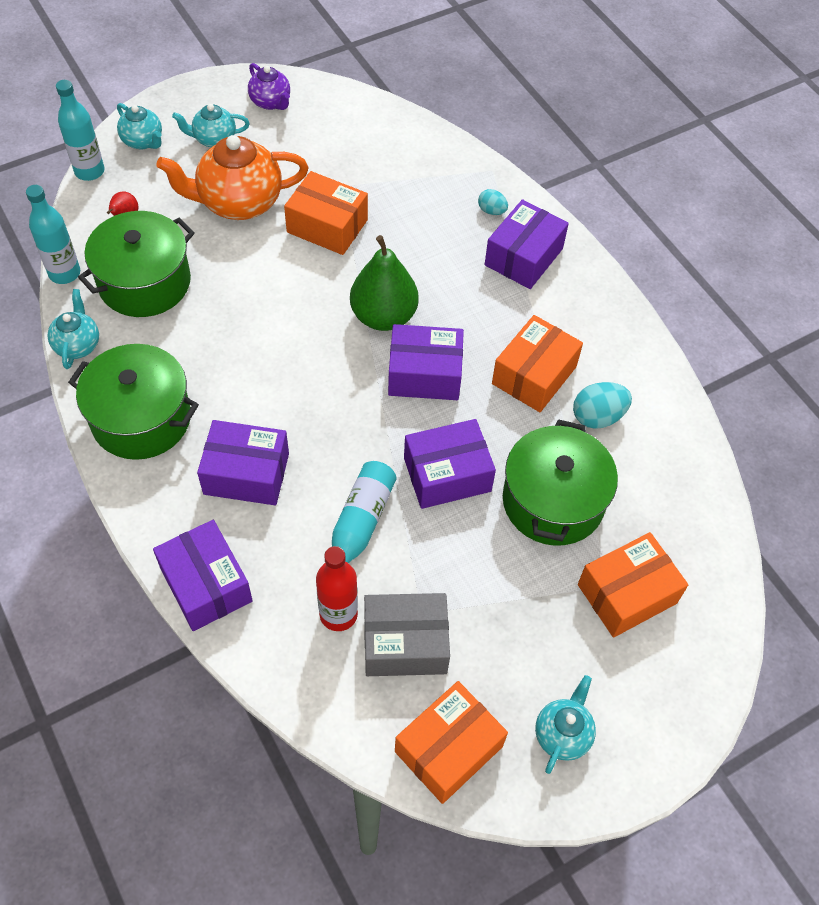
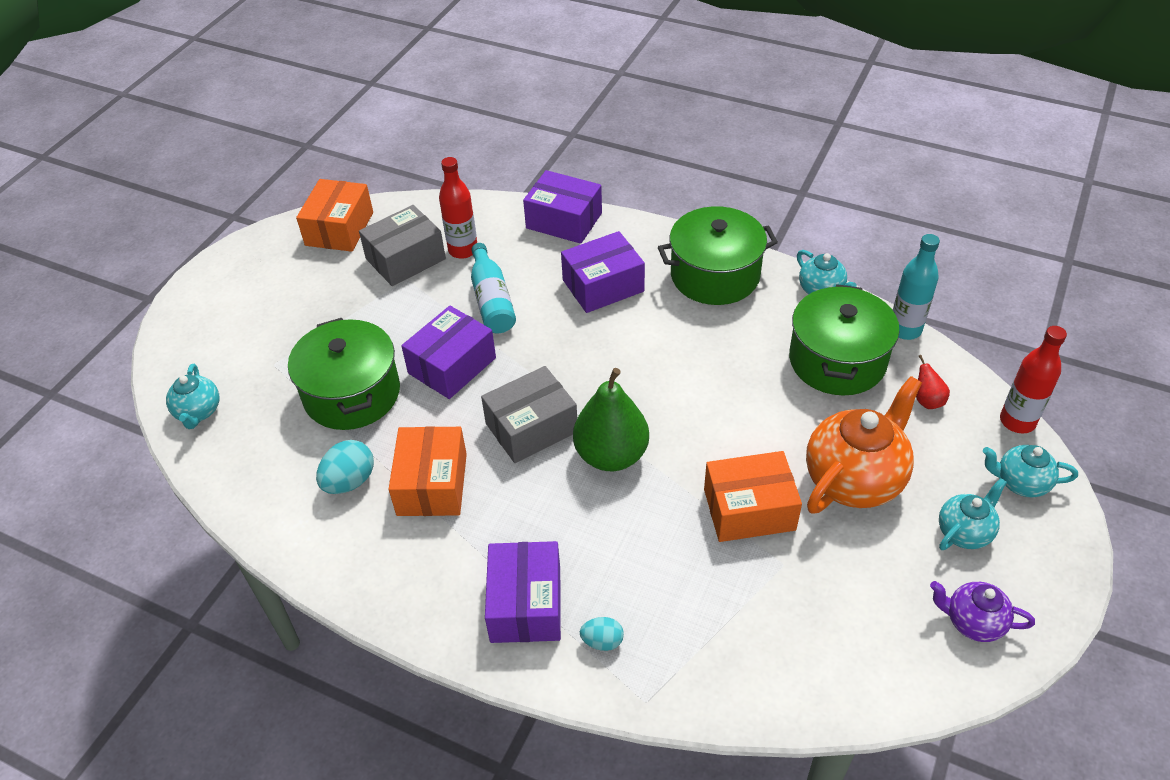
camera: 150 degrees right, 10 degrees down
turquoise bottle [56,80,104,181] -> red bottle [1000,326,1067,433]
purple box [388,324,464,400] -> grey box [481,366,577,463]
turquoise teapot [535,675,596,774] -> turquoise teapot moved to [166,364,219,429]
orange box [578,532,688,638] -> none

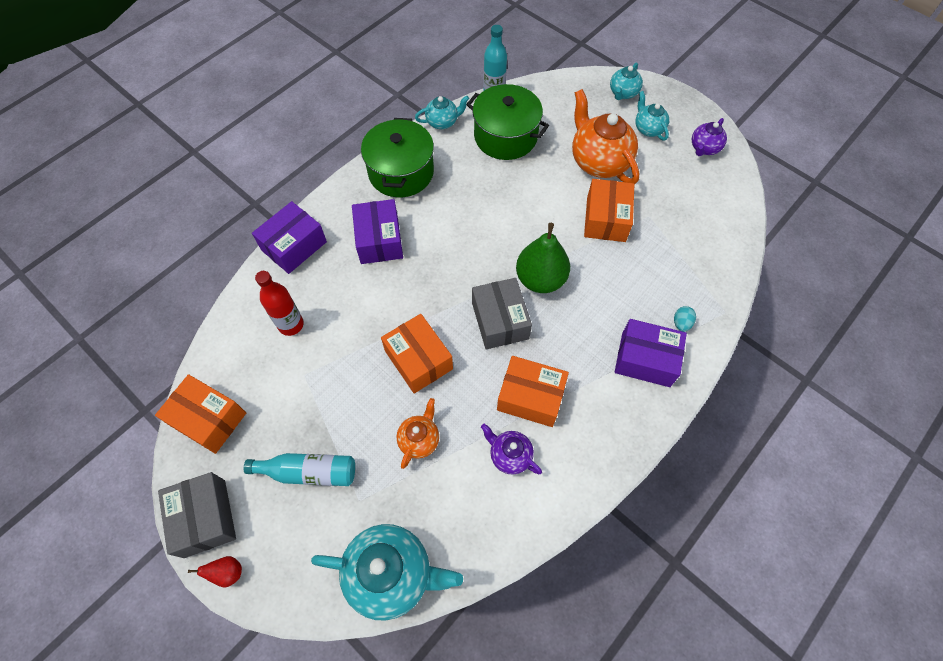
camera: 75 degrees left, 15 degrees up
turquoise teapot [166,364,219,429] -> turquoise teapot [311,524,463,621], size x1.87
green pot [288,318,400,430] -> orange teapot [397,398,439,469]
turquoise egg [316,440,374,494] -> purple teapot [481,424,542,475]
grey box [359,205,446,286] -> grey box moved to [158,472,236,558]
purple box [401,306,496,399] -> orange box [381,314,453,394]
turquoise bottle [471,243,516,333] -> turquoise bottle moved to [244,453,355,486]
red pear [916,355,950,409] -> red pear moved to [188,556,242,587]
red bottle [1000,326,1067,433] -> none

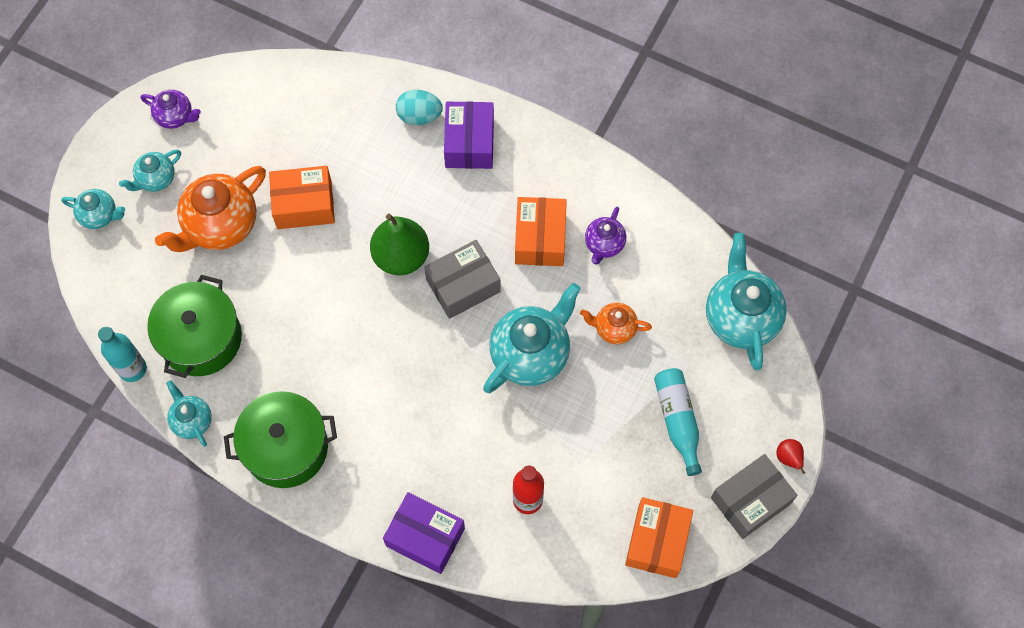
camera: 105 degrees left, 5 degrees up
purple box [352,199,403,264] -> none
orange box [381,314,453,394] -> turquoise teapot [483,283,581,393]
turquoise egg [674,306,696,332] -> turquoise egg [396,90,443,125], size x1.64

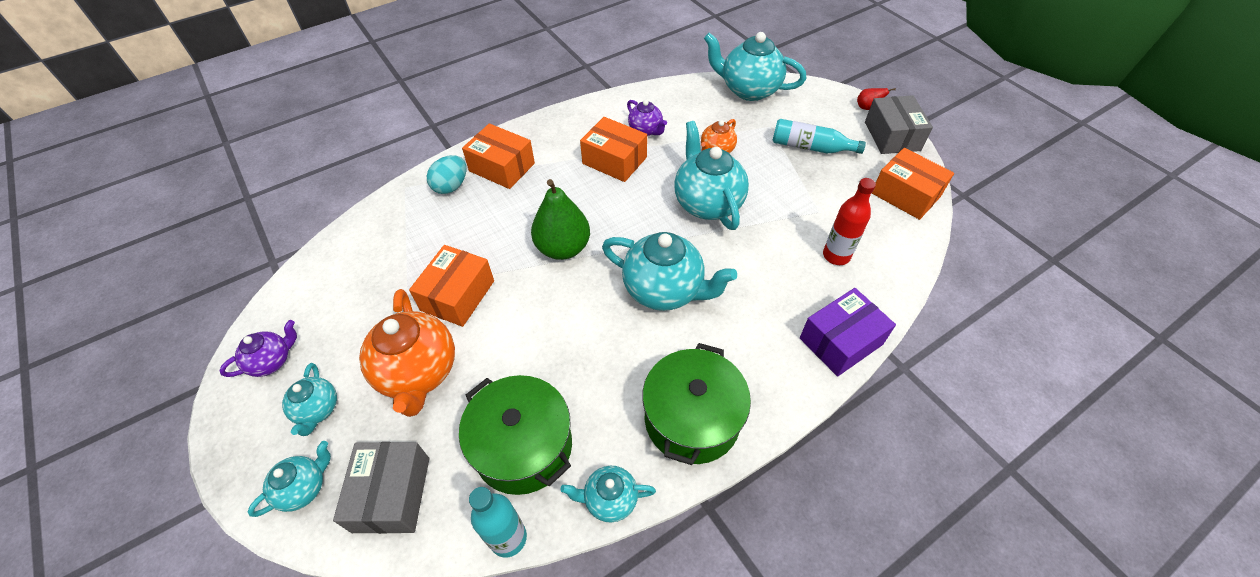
camera: 60 degrees left, 15 degrees down
grey box [424,240,501,319] -> grey box moved to [333,442,429,534]
purple box [444,101,494,169] -> orange box [462,123,535,189]
none -> turquoise teapot [602,232,737,311]

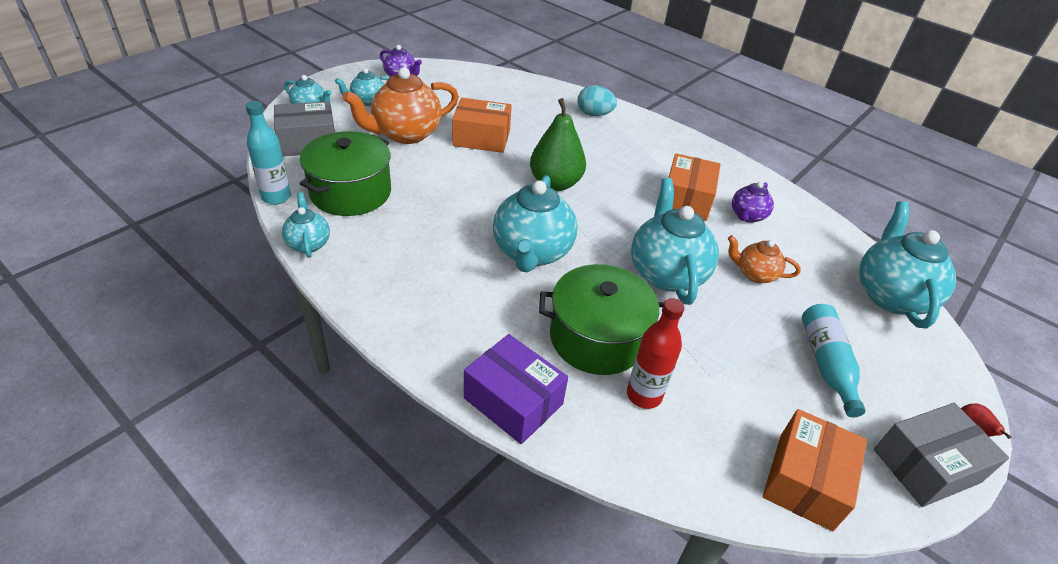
camera: 70 degrees right, 10 degrees down
orange box [462,123,535,189] -> none
green pot [642,343,751,465] -> green pot moved to [539,264,664,375]
turquoise teapot [674,121,749,230] -> turquoise teapot turned 60 degrees counterclockwise [631,178,719,305]

